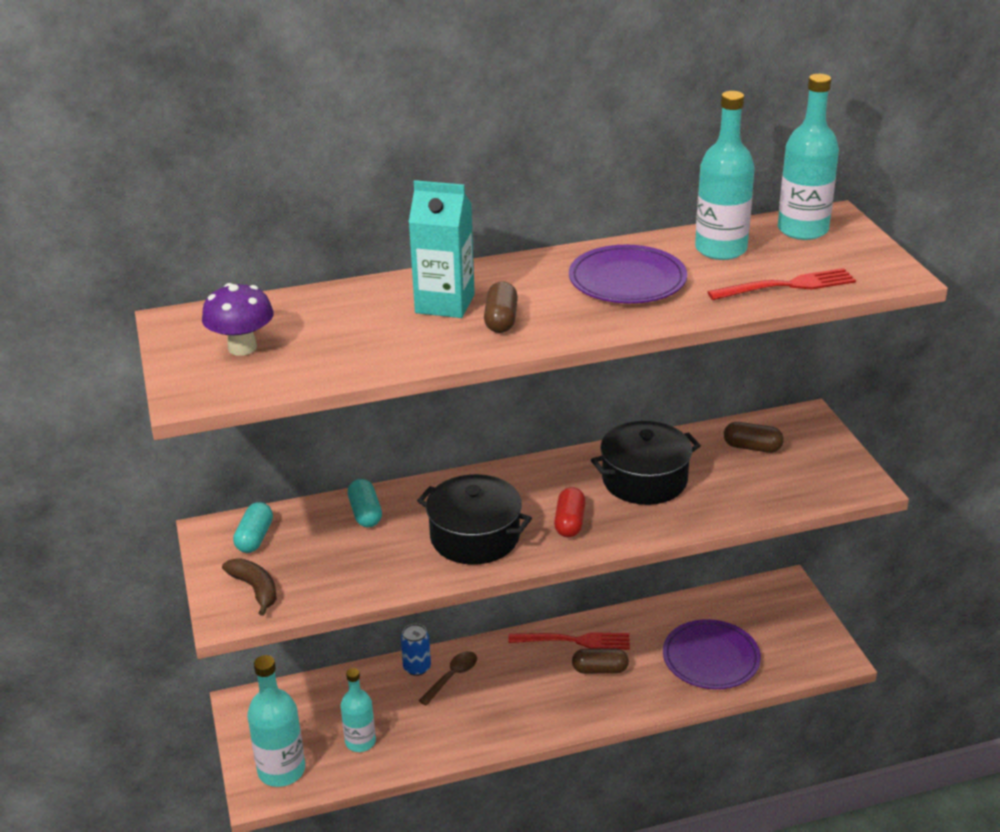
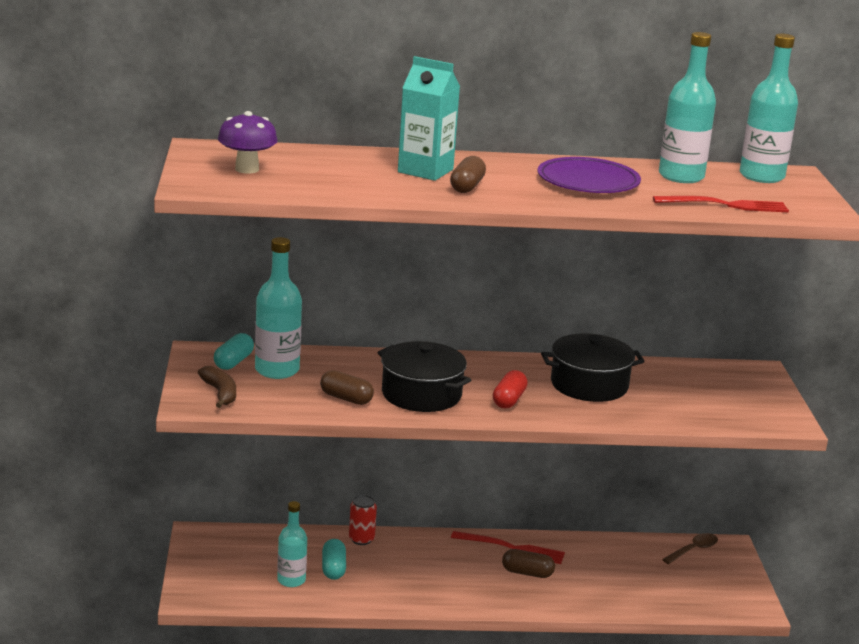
camera: 10 degrees right, 10 degrees down
turquoise bottle [247,655,305,787] -> turquoise bottle moved to [255,237,302,379]
turquoise capsule [348,479,382,527] -> turquoise capsule moved to [322,539,346,580]
blue can [401,624,431,676] -> red can [349,495,377,545]
brown spoon [418,651,477,705] -> brown spoon moved to [662,533,718,564]
purple plate [663,619,761,689] -> none
brown capsule [724,422,784,453] -> brown capsule moved to [320,370,374,405]

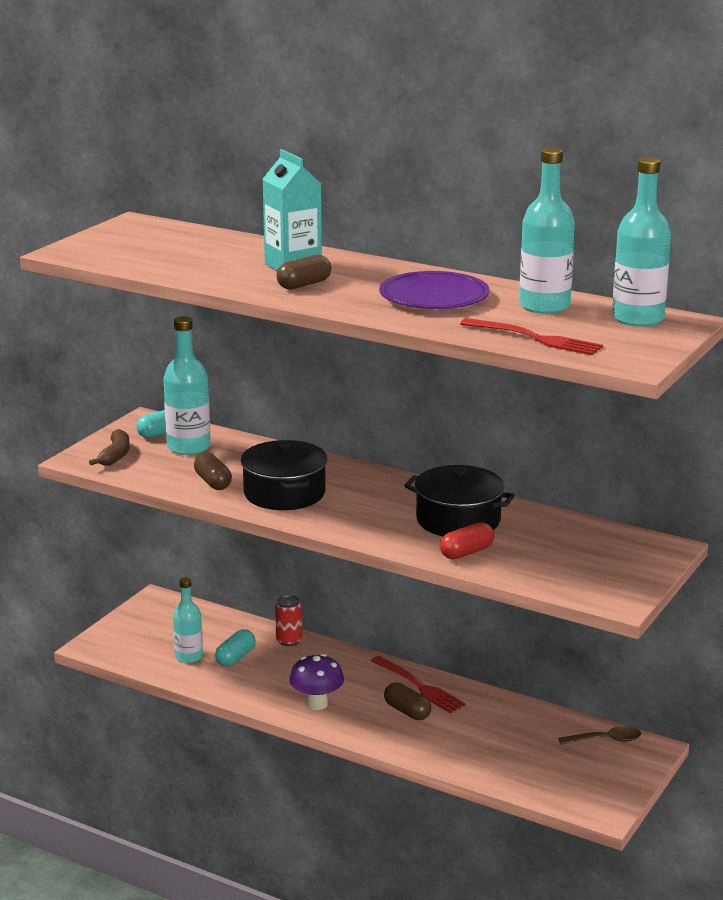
camera: 35 degrees right, 0 degrees up
purple mushroom [218,111,278,173] -> purple mushroom moved to [289,654,344,710]
red capsule [493,370,528,409] -> red capsule moved to [440,522,494,559]

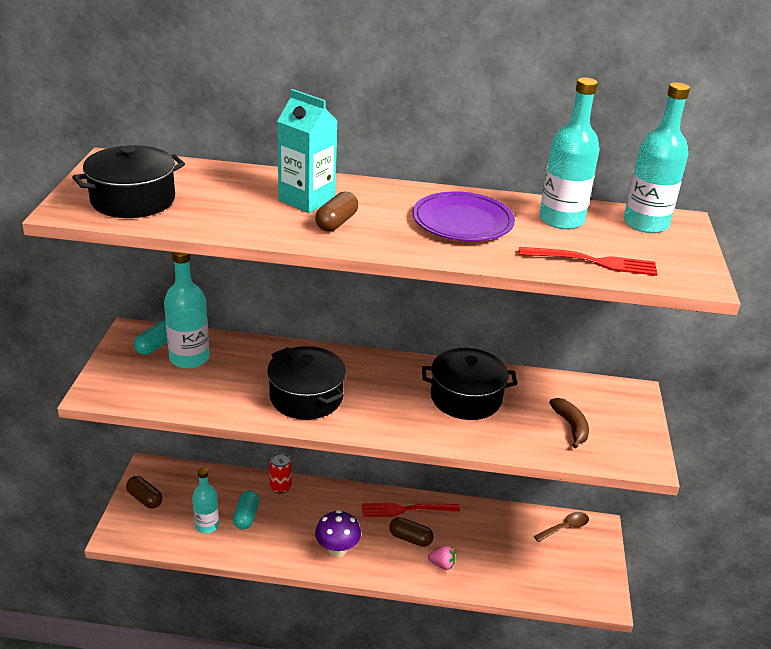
camera: 25 degrees left, 10 degrees up
brown banana [89,429,130,466] -> brown banana moved to [549,398,589,448]
brown capsule [194,453,232,490] -> brown capsule moved to [126,476,163,509]
red fork [371,656,466,714] -> red fork turned 150 degrees clockwise [362,503,460,517]
red capsule [440,522,494,559] -> none
none -> black pot [72,145,185,218]
none -> pink strawberry [428,546,455,570]

